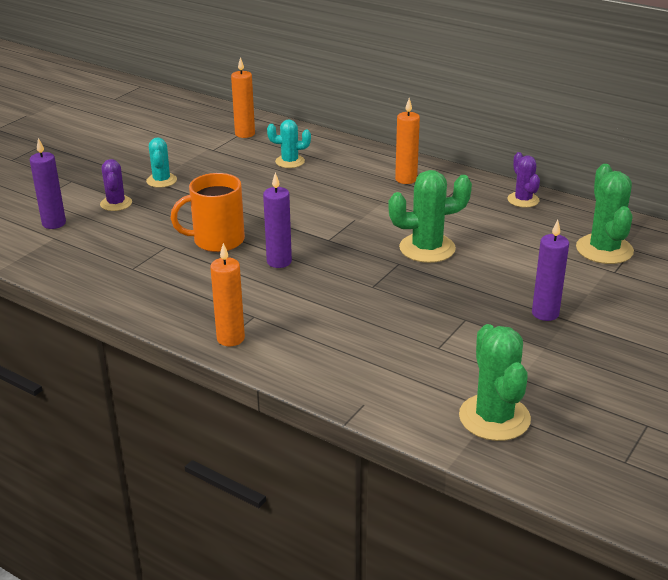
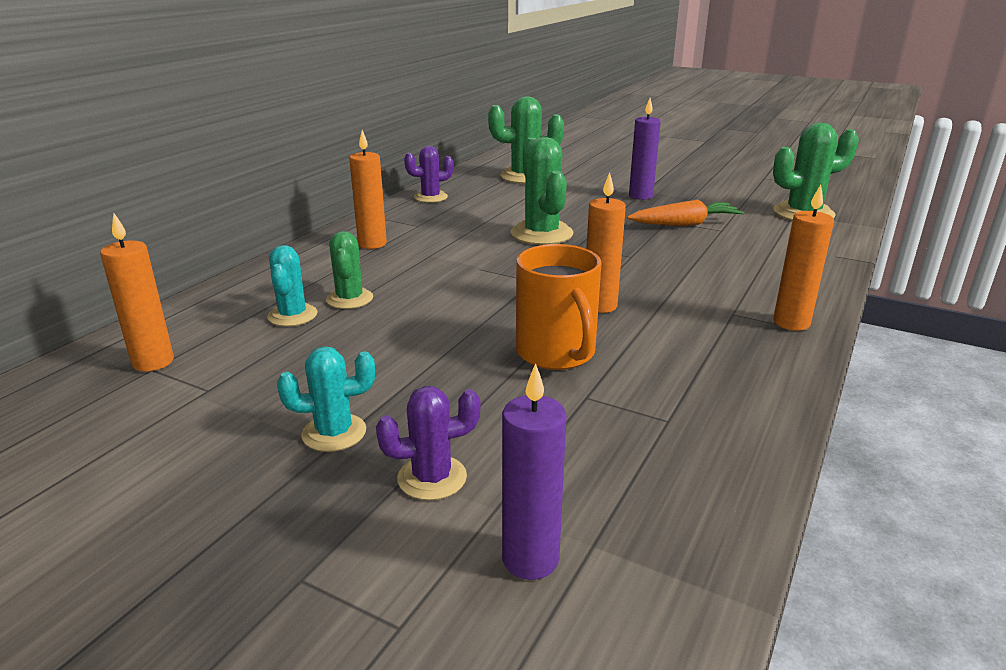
camera: 95 degrees left, 5 degrees down
purple candle [263,172,292,268] -> orange candle [586,172,626,313]
none -> green cactus [326,231,373,309]
none -> orange carrot [627,199,744,226]

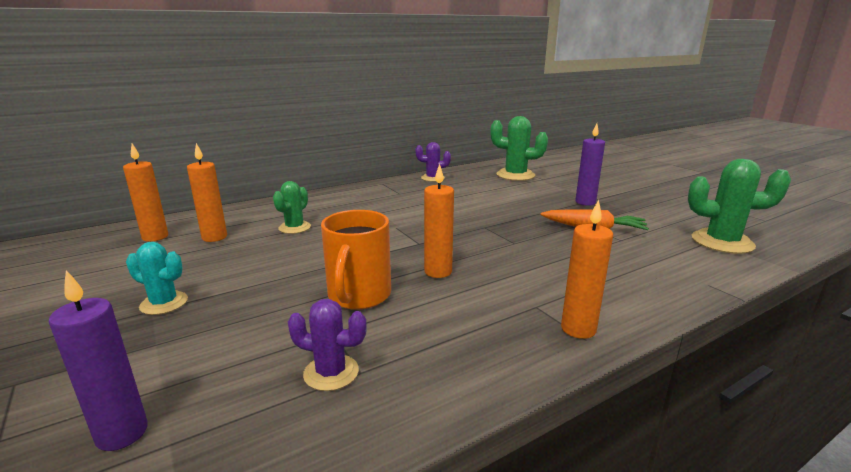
camera: 30 degrees right, 5 degrees down
turquoise cactus [267,245,317,327] -> none
orange candle [349,130,387,249] -> orange candle moved to [187,143,227,242]
purple cactus [376,386,480,500] -> purple cactus moved to [288,299,367,391]
green cactus [511,137,574,245] -> none

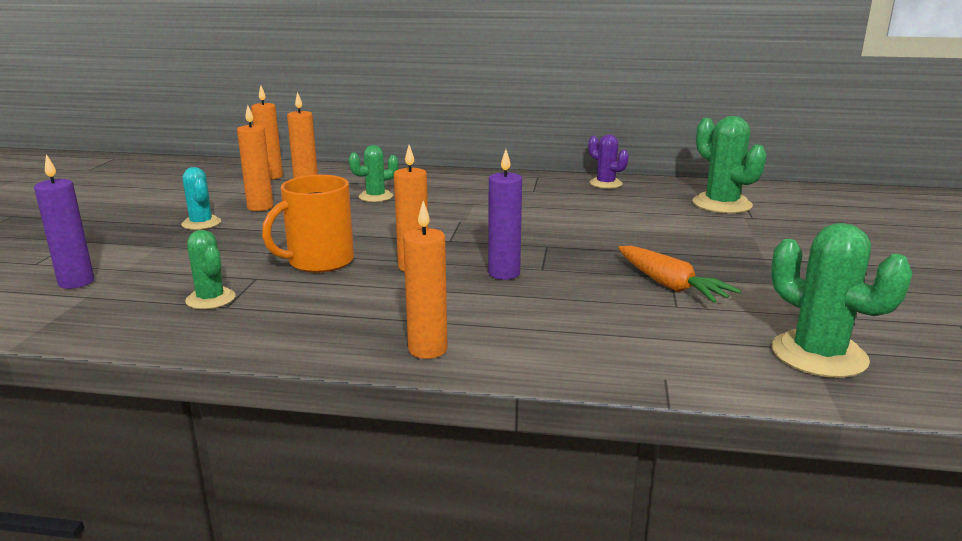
camera: 40 degrees right, 0 degrees up
purple cactus [288,299,367,391] -> green cactus [185,230,236,309]
purple candle [575,123,605,206] -> purple candle moved to [488,149,522,280]
none -> orange candle [237,105,273,211]

